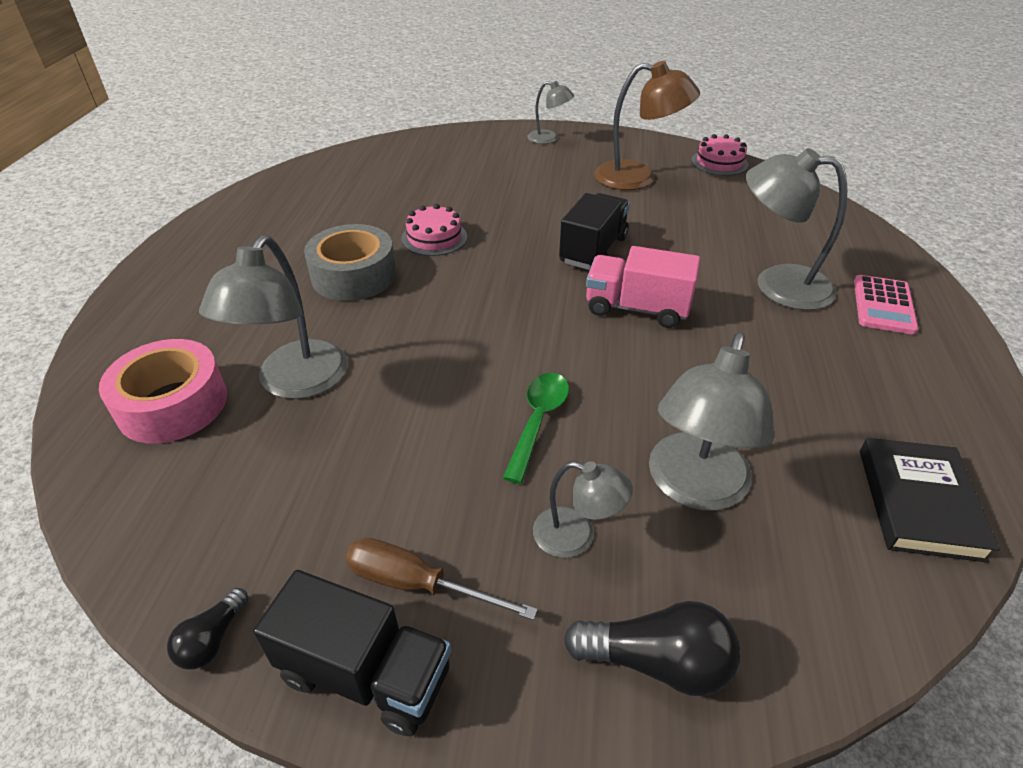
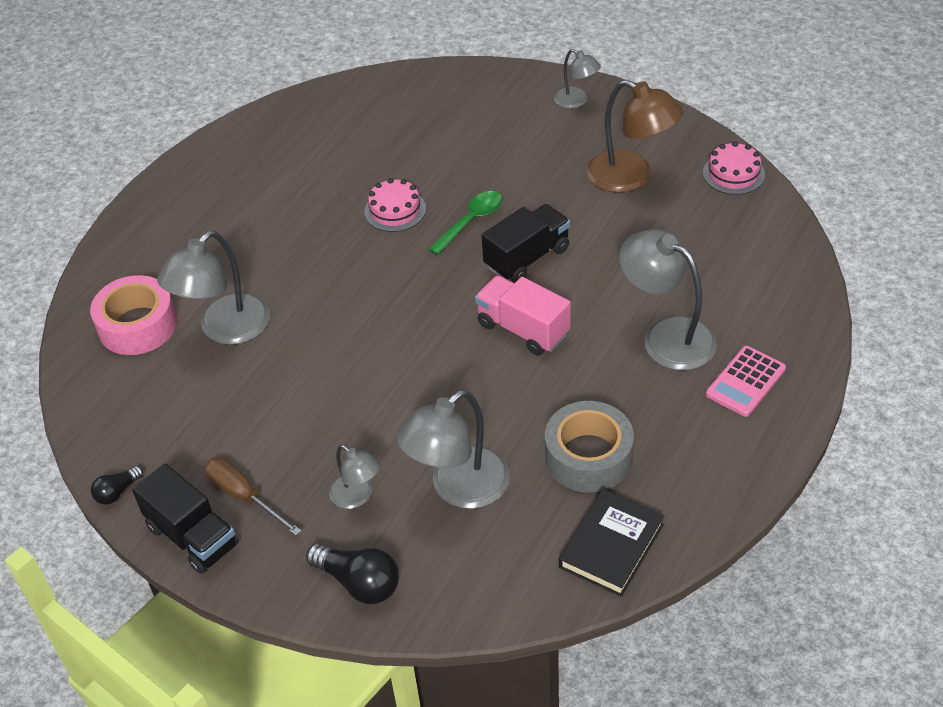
camera: 25 degrees right, 5 degrees up
grey tape [304,224,396,301] -> grey tape moved to [545,401,634,493]
green spoon [503,373,569,484] -> green spoon moved to [429,191,502,255]

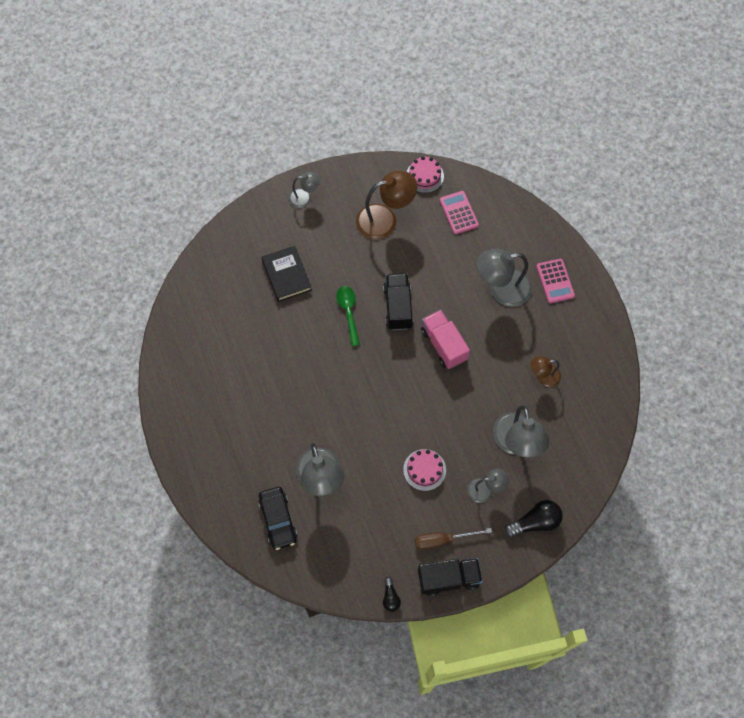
camera: 55 degrees left, 20 degrees up
pink tape [90,275,177,355] -> black car [258,487,297,550]
pink cake [364,178,426,232] -> pink cake moved to [403,449,446,491]
pink truck [475,275,571,356] -> pink truck turned 75 degrees clockwise [421,310,470,369]
grey tape [545,401,634,493] -> brown lamp [531,356,561,387]
black book [559,489,664,597] -> black book moved to [262,246,312,302]
none -> pink calculator [439,191,479,234]

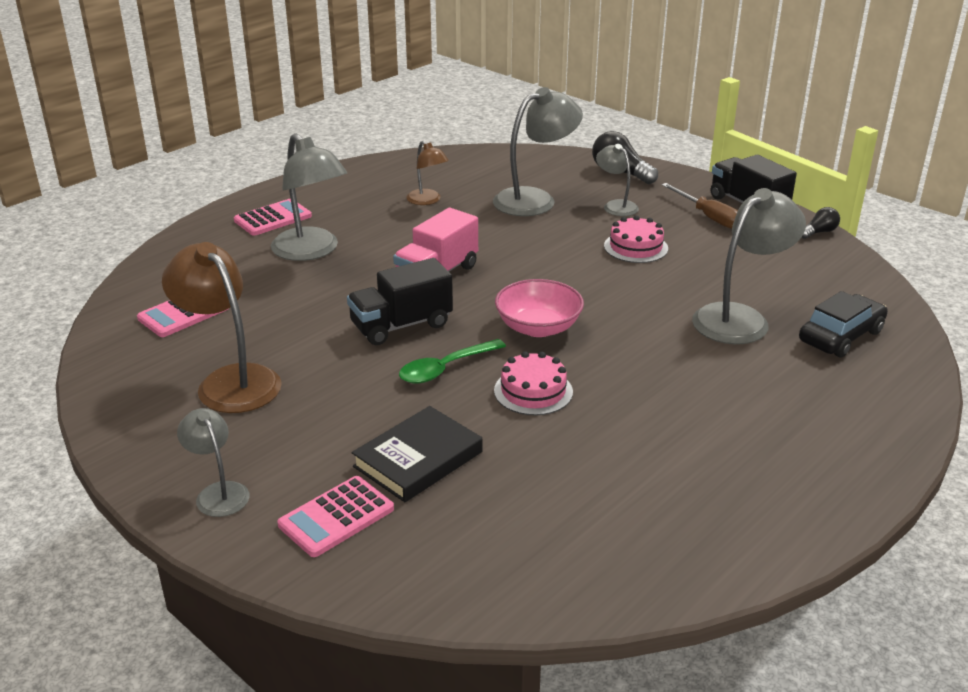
camera: 115 degrees left, 35 degrees down
pink cake [407,156,444,193] -> pink cake moved to [494,351,573,415]
none -> pink calculator [277,476,394,557]
none -> pink bowl [495,279,584,337]

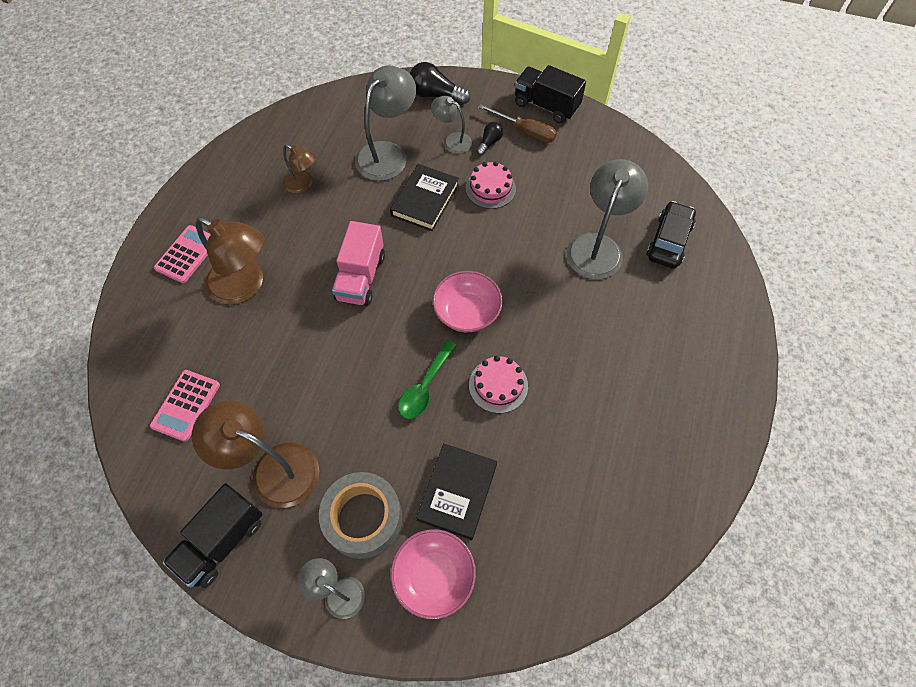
camera: 25 degrees left, 30 degrees up
grey lamp [271,133,347,261] -> brown lamp [196,217,264,305]
pink calculator [277,476,394,557] -> pink bowl [390,529,476,619]
black truck [347,258,453,345] -> black truck moved to [163,483,263,588]
black light bulb [801,207,840,239] -> black light bulb moved to [477,122,503,155]
none -> grey tape [319,472,402,559]
none -> black book [390,164,459,231]

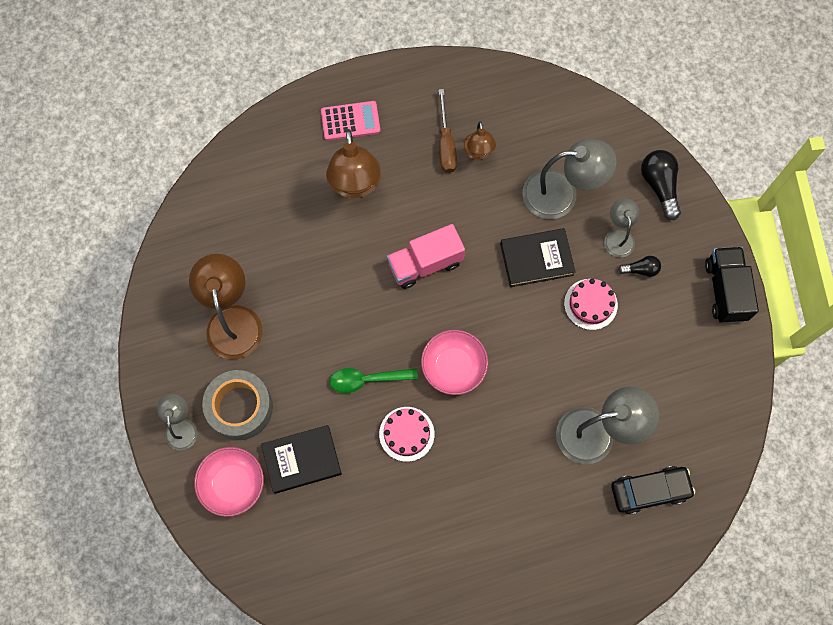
camera: 55 degrees right, 10 degrees up
pink calculator [150,370,220,442] -> none
black truck [163,483,263,588] -> none
brown screwdriver [478,104,557,143] -> brown screwdriver moved to [439,89,457,173]

